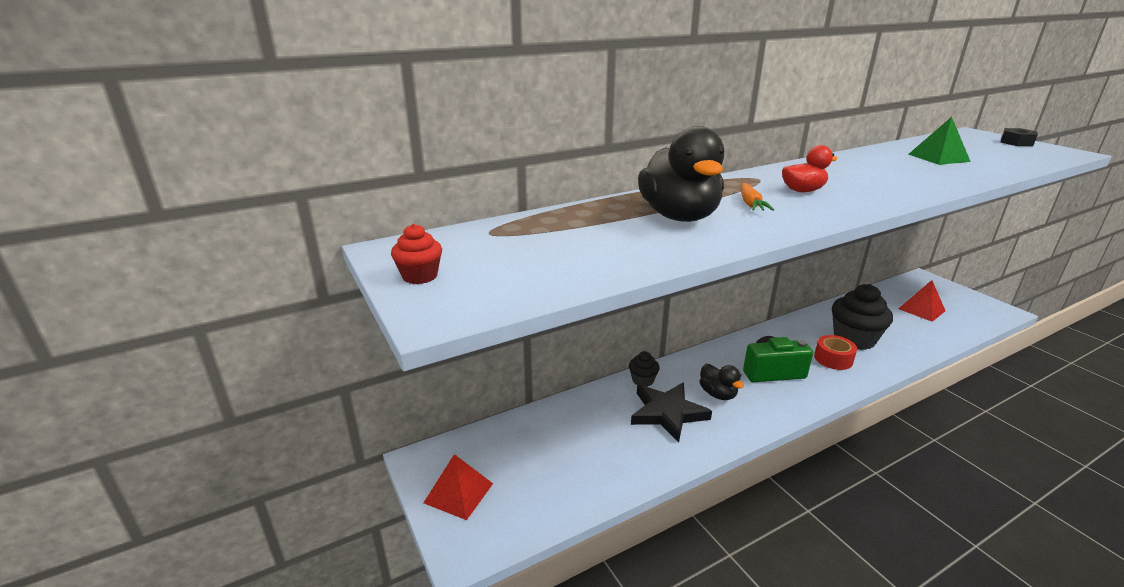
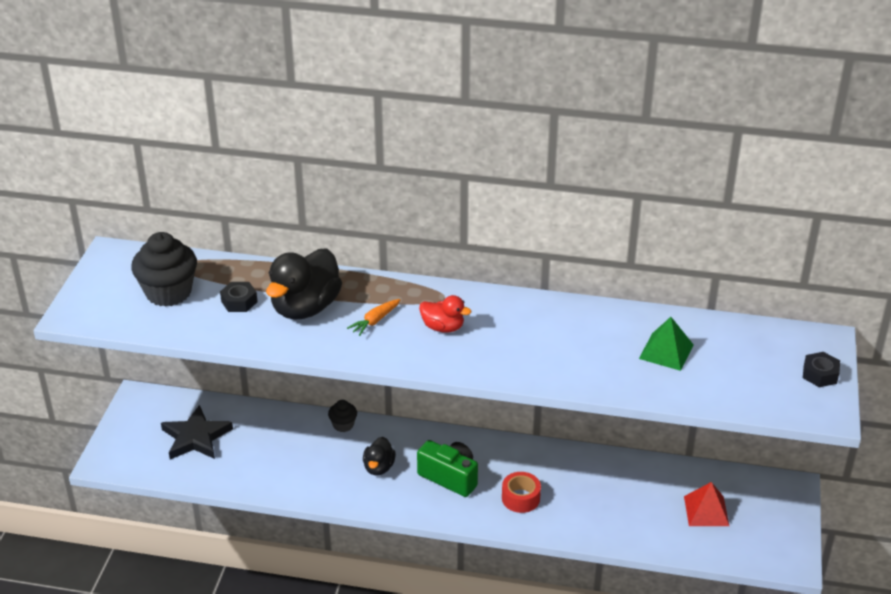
camera: 40 degrees right, 10 degrees up
red cupcake [391,224,442,284] -> none
red pyramid [424,454,493,520] -> none
black star [631,382,712,443] -> black star moved to [161,405,233,459]
black cupcake [832,284,893,350] -> black cupcake moved to [131,232,197,307]
none -> black nut [220,282,258,312]

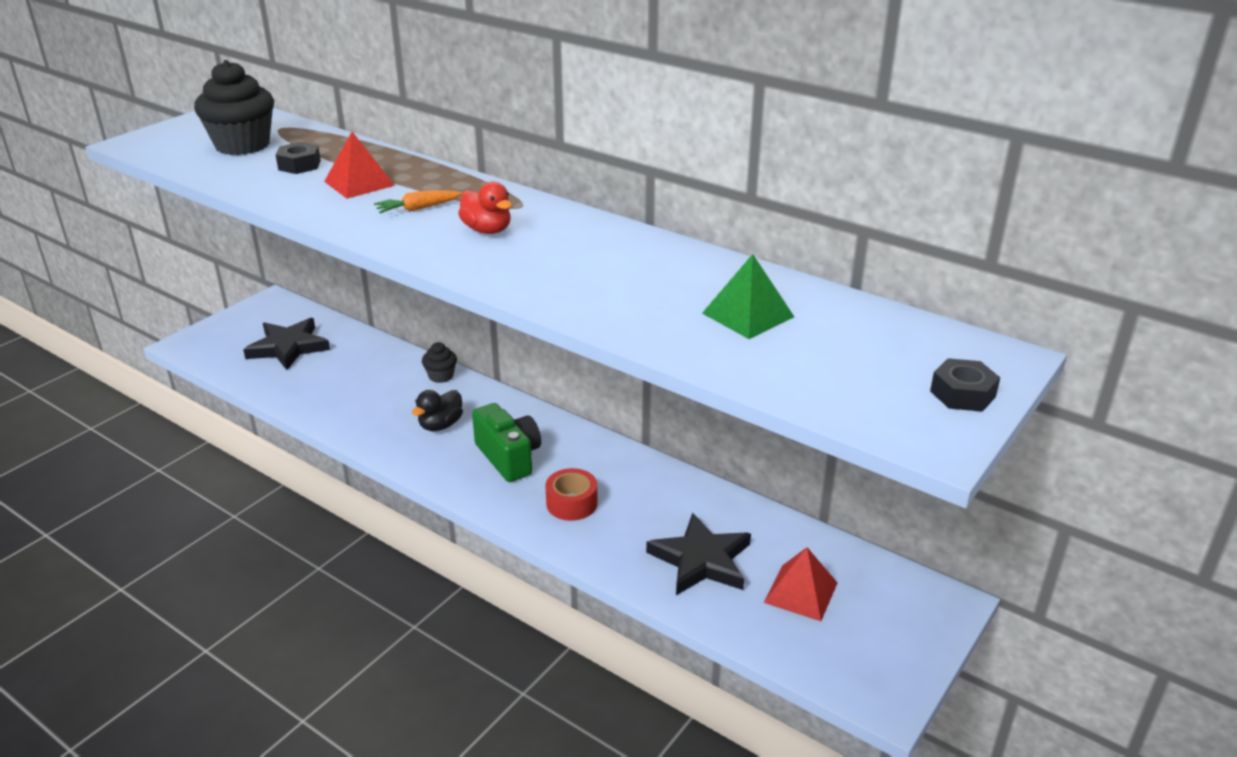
camera: 25 degrees right, 5 degrees down
black duck [266,248,342,320] -> red pyramid [324,132,395,199]
none -> black star [646,513,751,595]

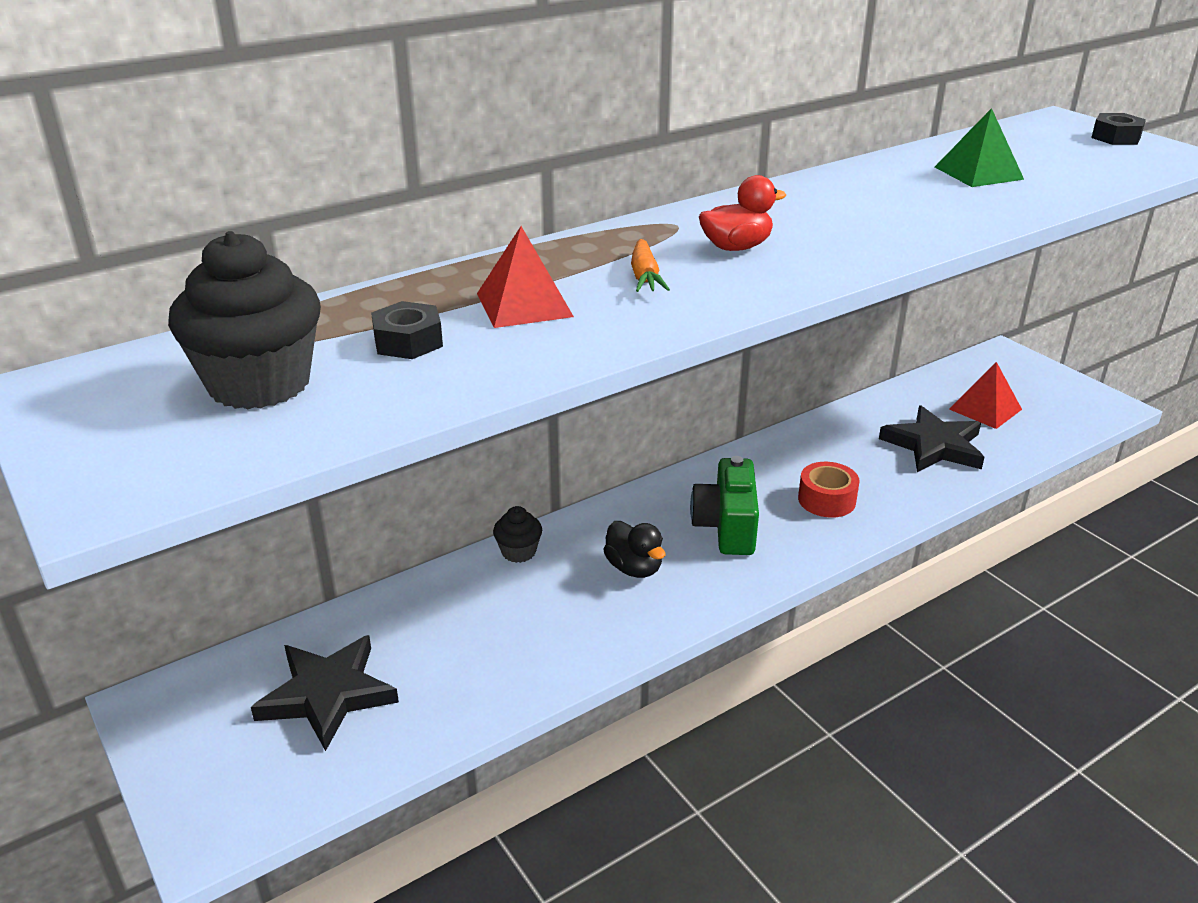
camera: 70 degrees left, 0 degrees up
green camera [472,403,541,482] -> green camera turned 75 degrees counterclockwise [690,456,759,555]

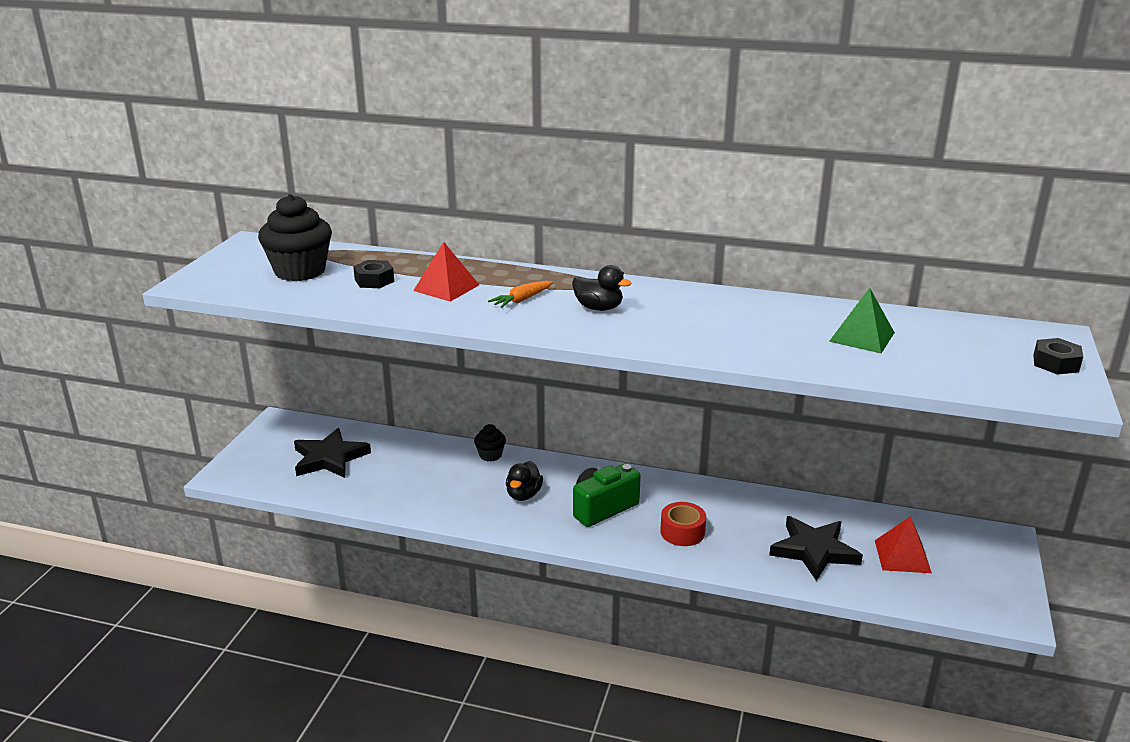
camera: 50 degrees right, 5 degrees down
red duck [699,175,786,251] -> black duck [572,265,631,311]

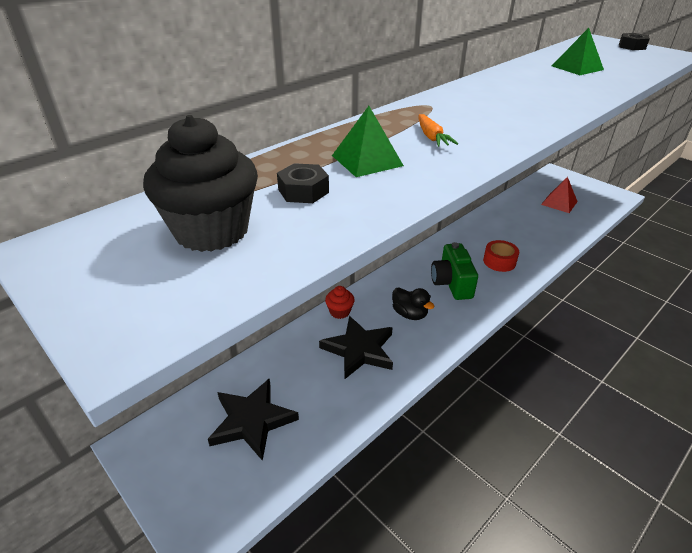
camera: 60 degrees left, 10 degrees up
red pyramid [413,242,479,302] -> green pyramid [332,106,404,177]
black cupcake [474,424,506,461] -> red cupcake [325,286,355,319]
black duck [572,265,631,311] -> none
black star [769,516,863,581] -> black star moved to [319,316,393,379]

